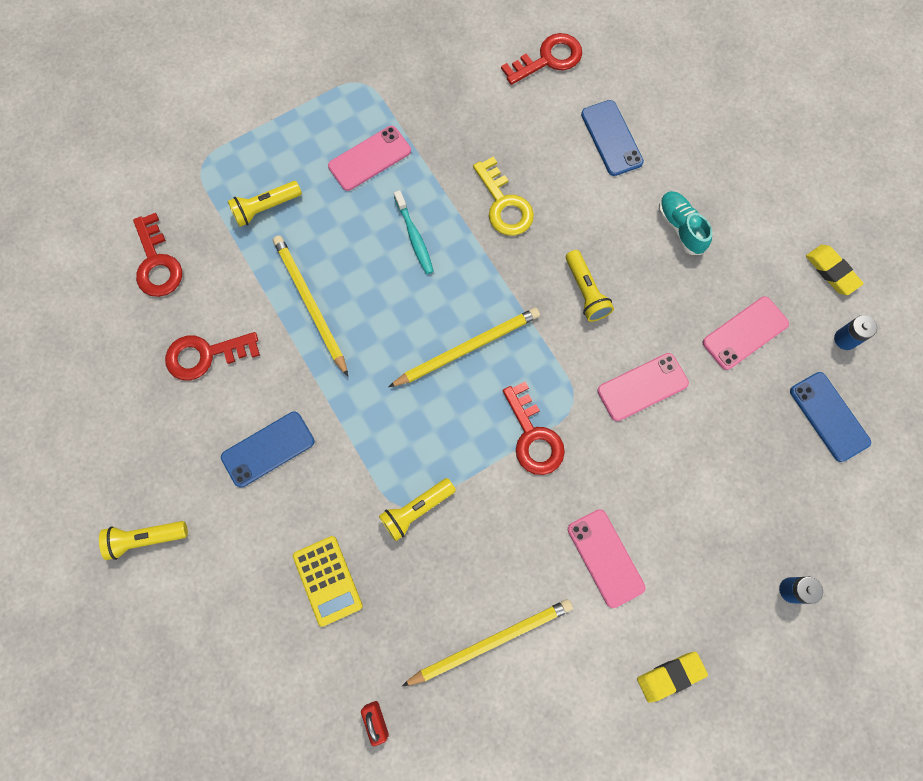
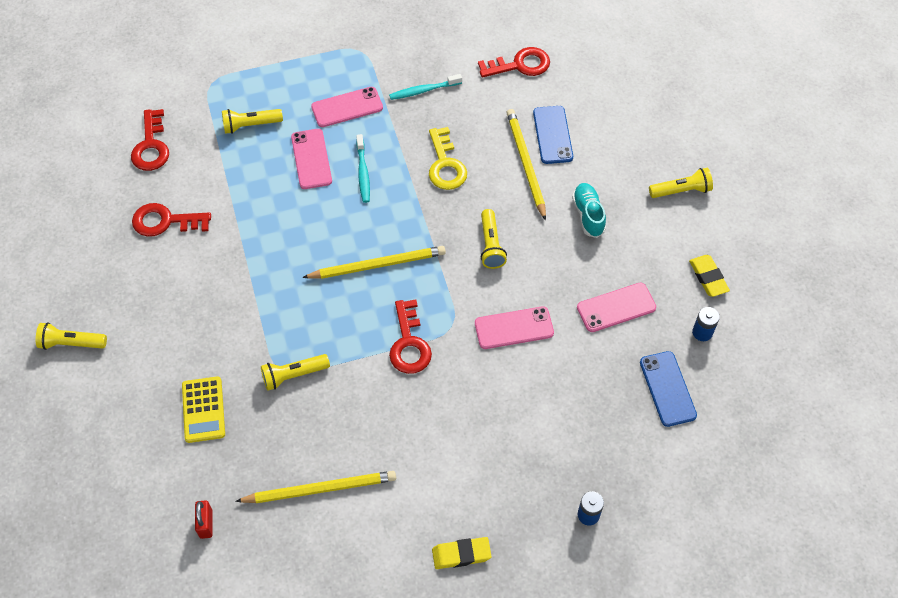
camera: 15 degrees right, 15 degrees down
blue phone [221,411,315,488] -> none
yellow pencil [273,235,348,377] -> yellow pencil moved to [506,109,546,221]
pink phone [568,509,646,608] -> pink phone moved to [291,129,332,189]
none -> turquoise toothbrush [389,74,462,100]
none -> yellow flashlight [649,168,713,198]

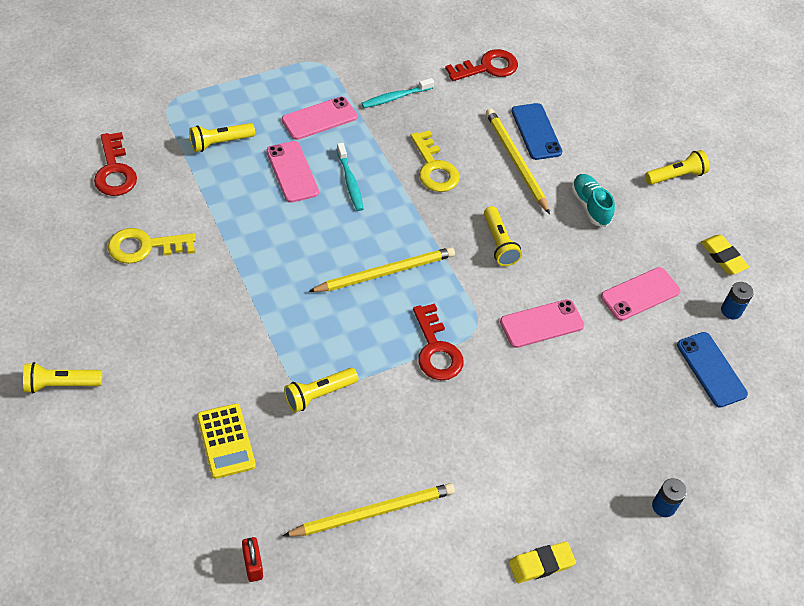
camera: 15 degrees left, 5 degrees down
red key [132,203,211,237] -> yellow key [108,228,196,264]

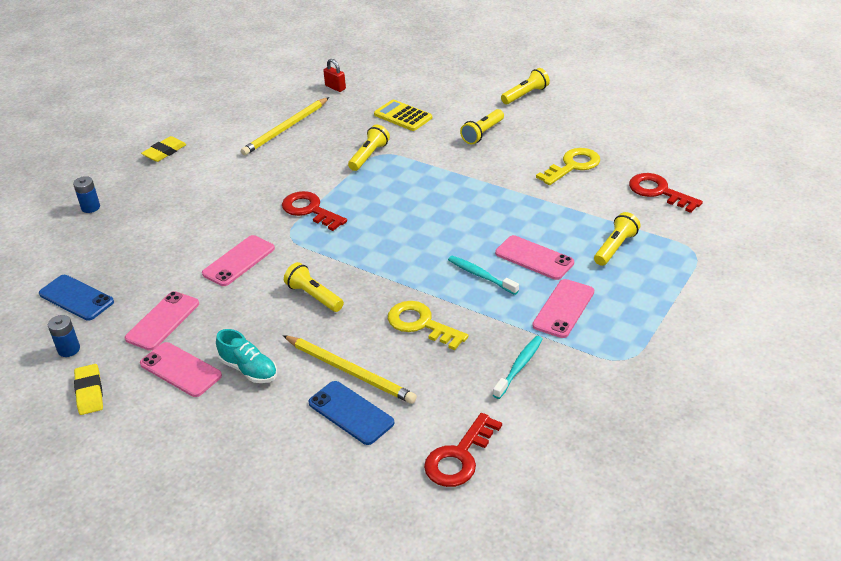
camera: 155 degrees right, 15 degrees down
yellow pencil [308,247,455,292] -> none
yellow flashlight [645,150,710,185] -> yellow flashlight moved to [460,109,504,144]
yellow eraser [701,235,749,275] -> yellow eraser turned 45 degrees clockwise [74,364,103,415]
none -> pink phone [140,342,222,397]

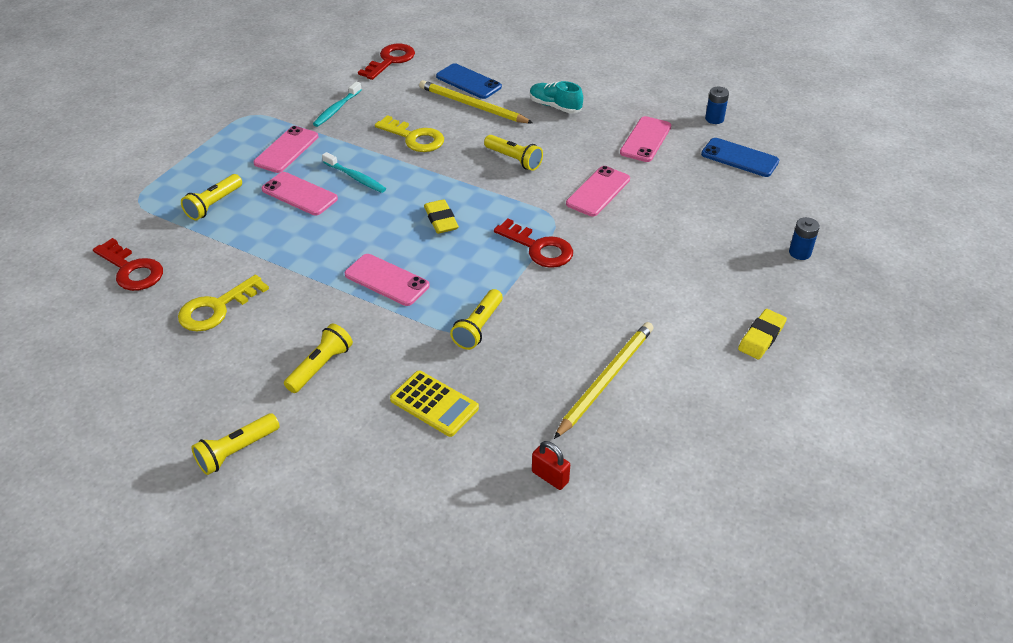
camera: 175 degrees right, 5 degrees up
yellow eraser [74,364,103,415] -> yellow eraser moved to [424,199,459,234]
pink phone [140,342,222,397] -> pink phone moved to [345,254,430,306]

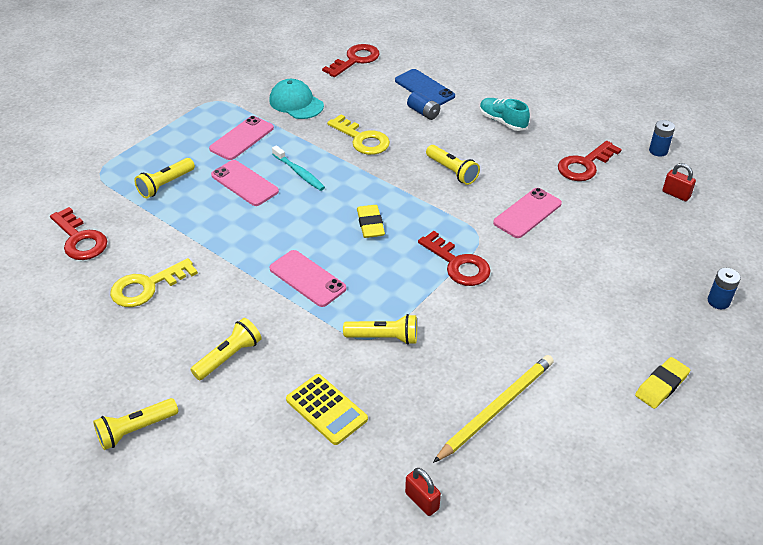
camera: 10 degrees right, 0 degrees up
turquoise toothbrush [313,82,362,127] -> turquoise cap [269,79,324,119]
yellow pencil [419,80,533,123] -> blue battery [407,91,440,120]
yellow flashlight [450,289,503,350] -> yellow flashlight turned 120 degrees counterclockwise [343,314,417,345]
pink phone [620,116,671,162] -> red key [558,141,622,181]
blue phone [701,138,779,177] -> red padlock [662,163,696,201]

